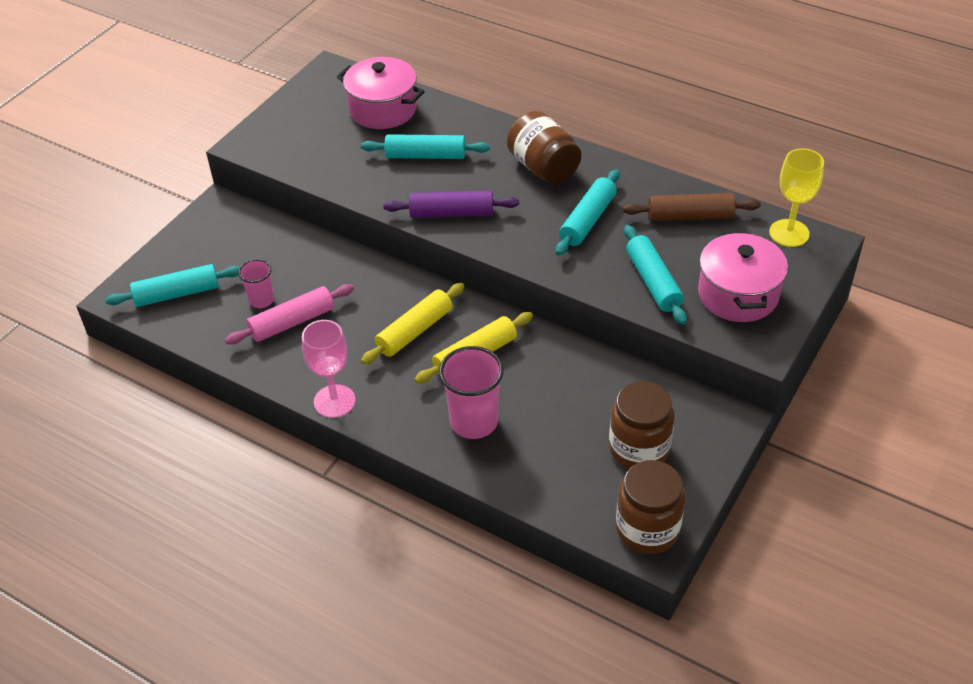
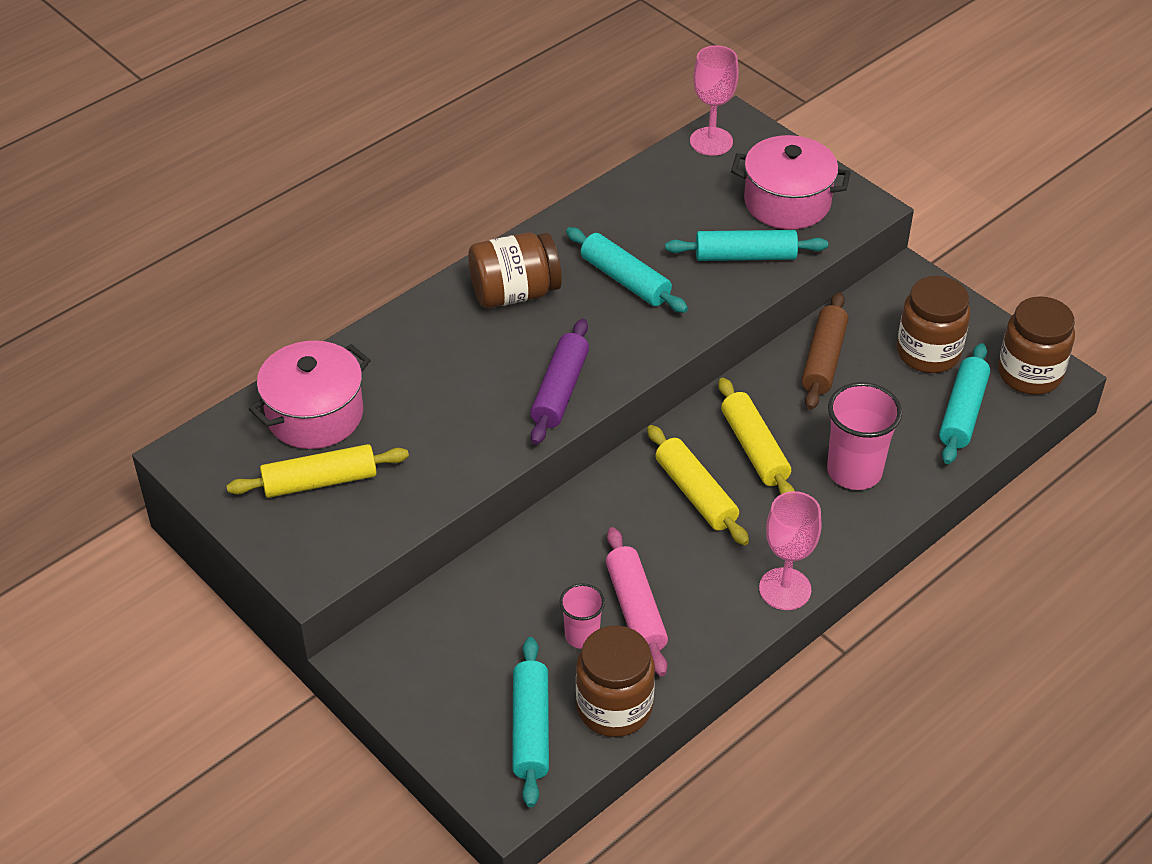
camera: 75 degrees left, 0 degrees up
turquoise rolling pin [361,134,490,159] -> turquoise rolling pin moved to [939,343,990,464]
brown rolling pin [623,193,761,221] -> brown rolling pin moved to [802,292,848,410]
yellow goblet [769,148,824,247] -> pink goblet [690,45,739,156]
none -> yellow rolling pin [227,444,409,498]
none -> brown jar [576,626,655,737]

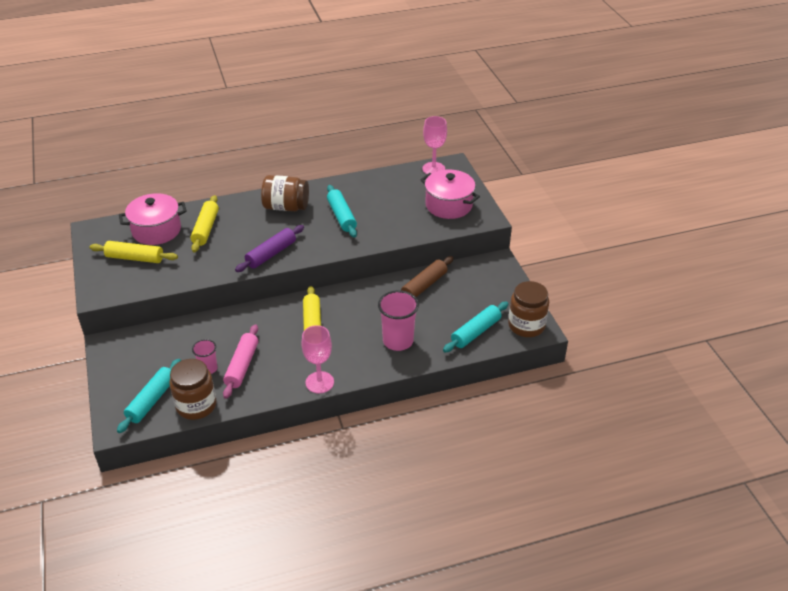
camera: 25 degrees right, 5 degrees down
turquoise rolling pin [665,230,828,261] -> none
yellow rolling pin [718,378,795,495] -> yellow rolling pin moved to [190,195,219,252]
brown jar [897,276,970,373] -> none

